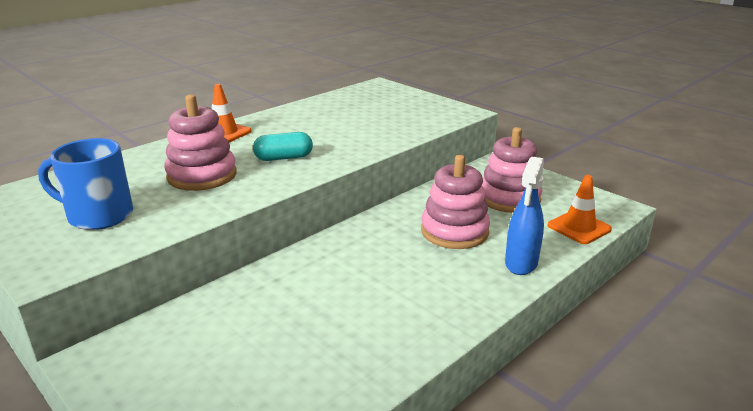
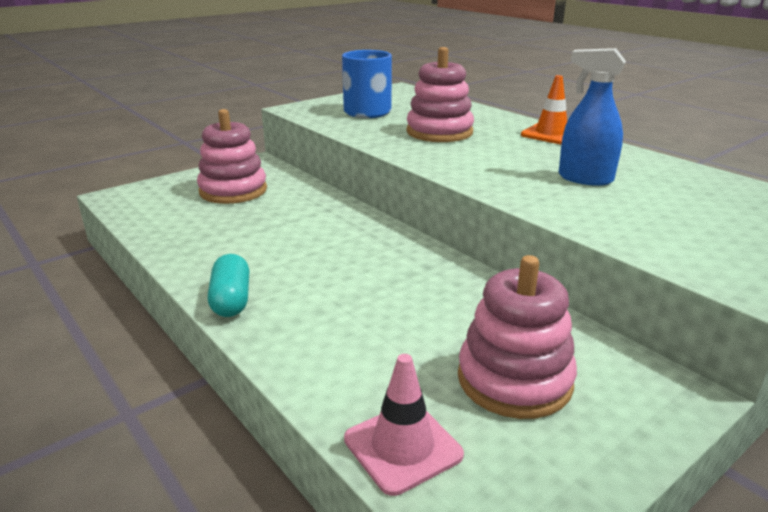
camera: 95 degrees right, 0 degrees up
turquoise capsule [253,132,313,161] -> turquoise capsule moved to [208,254,250,317]
pink stacking toy [421,155,490,249] -> pink stacking toy moved to [197,109,267,204]
blue spray bottle [505,157,544,275] -> blue spray bottle moved to [558,48,626,186]
orange traffic cone [547,175,612,244] -> pink traffic cone [344,354,464,496]

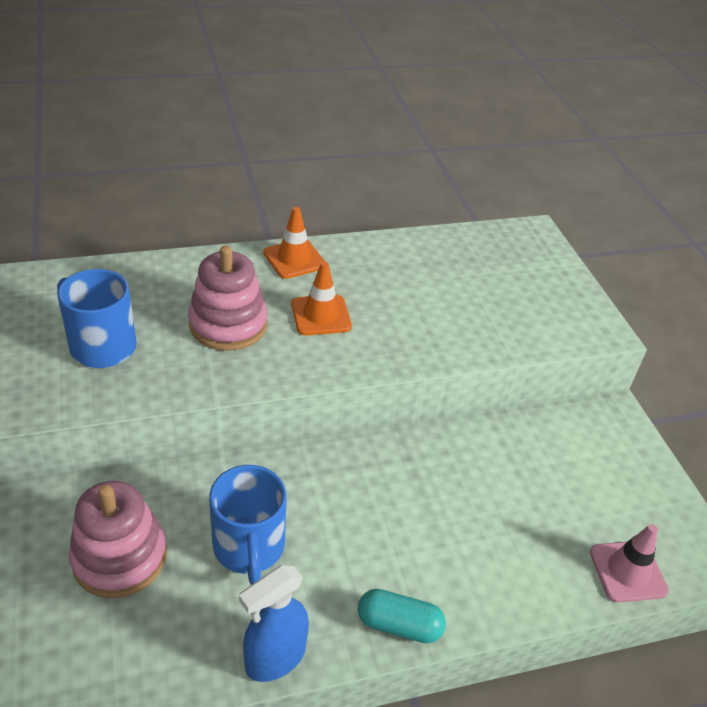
camera: 70 degrees left, 15 degrees up
pink stacking toy [458,255,577,419] -> none
blue spray bottle [558,48,626,186] -> blue spray bottle moved to [239,566,309,682]
none -> blue mug [209,465,286,585]
none -> orange traffic cone [291,262,352,335]

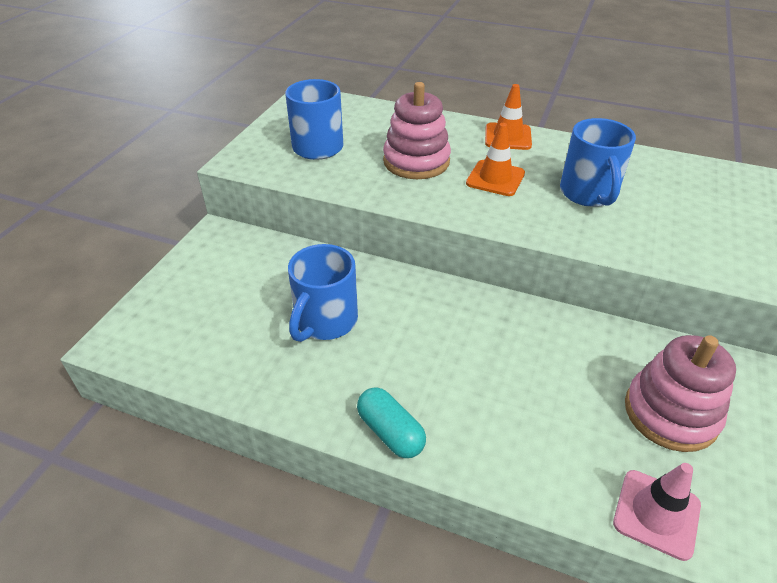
camera: 40 degrees right, 0 degrees up
pink stacking toy [69,481,167,598] -> pink stacking toy moved to [625,335,736,452]
blue spray bottle [239,566,309,682] -> none
none -> blue mug [560,118,636,207]

